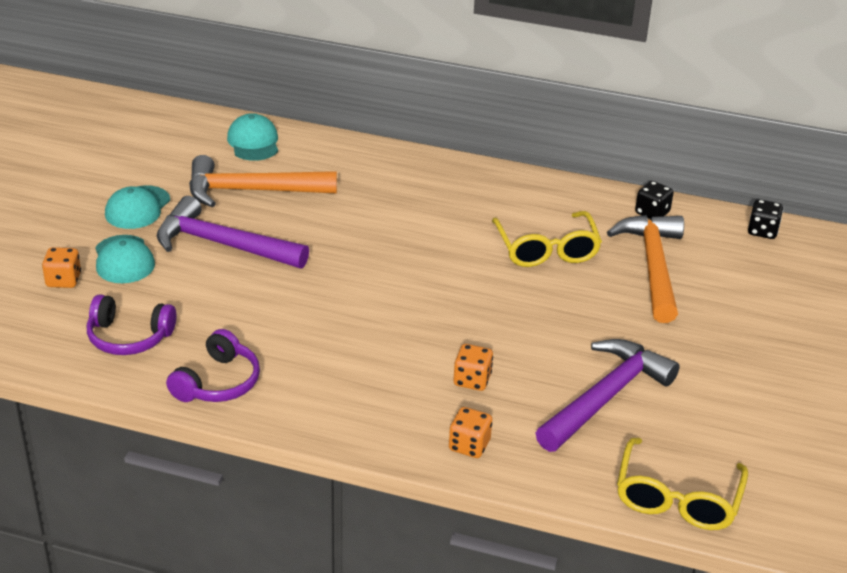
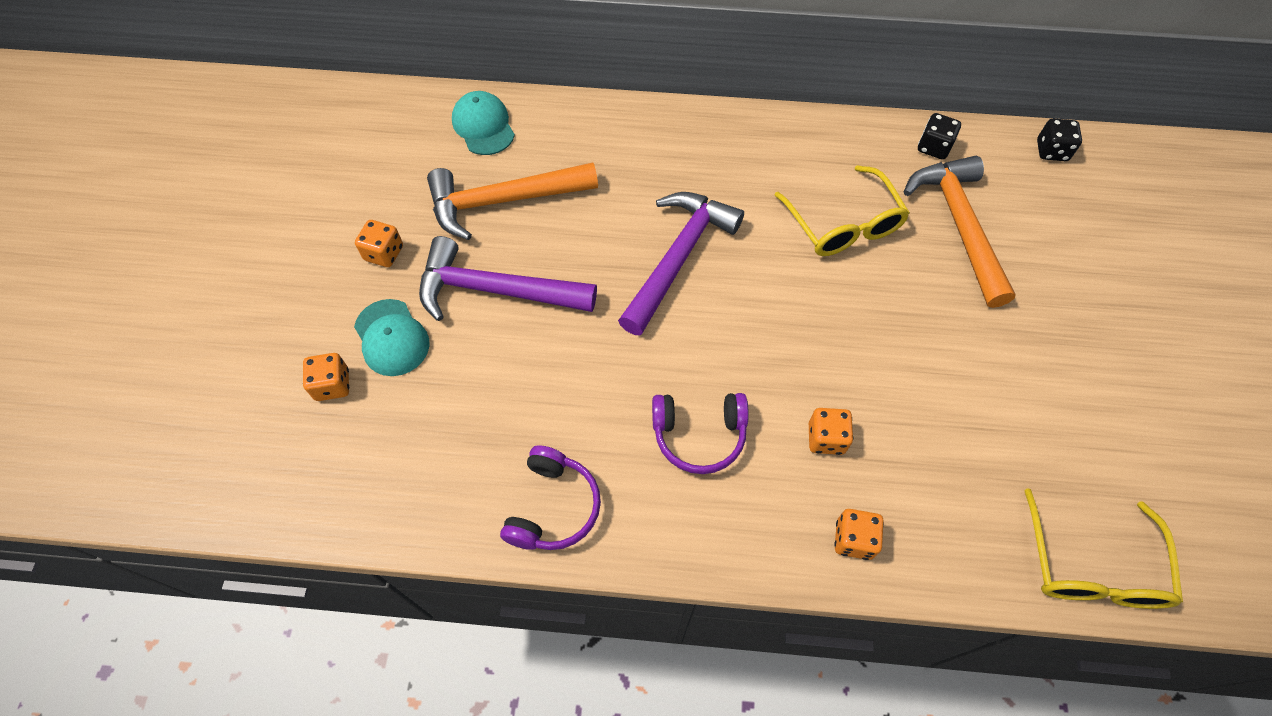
camera: 10 degrees left, 25 degrees up
purple headphones [87,294,176,355] -> purple headphones moved to [652,393,749,474]
turquoise cap [105,185,170,229] -> orange dice [355,220,403,267]
purple hammer [536,339,680,452] -> purple hammer moved to [618,192,744,336]

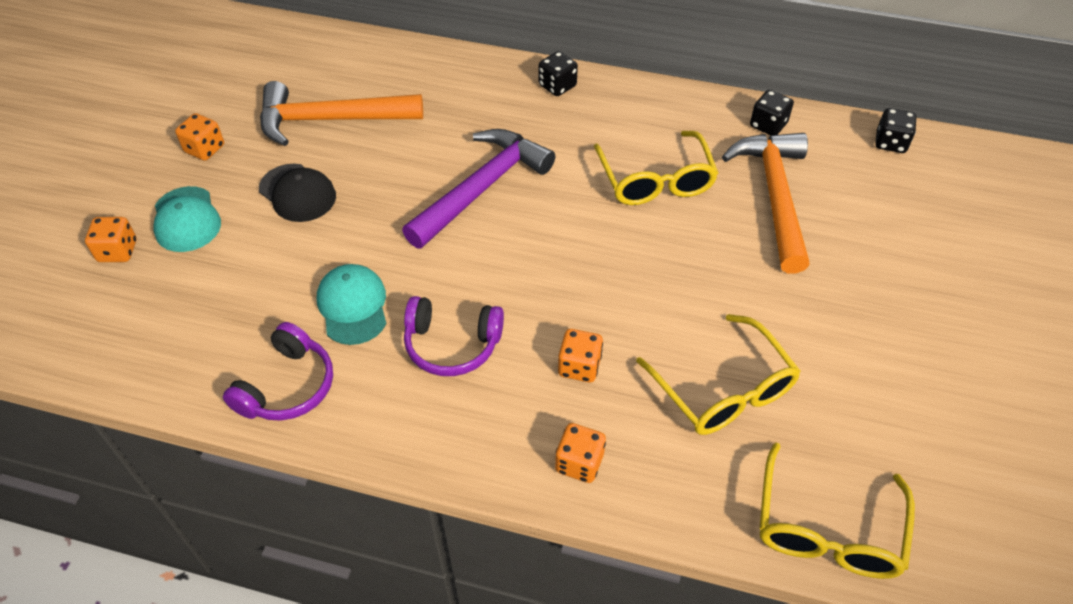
camera: 10 degrees right, 10 degrees down
purple hammer [419,236,597,321] -> black cap [259,164,336,222]
turquoise cap [452,91,515,155] -> turquoise cap moved to [317,264,386,345]
none -> black dice [539,51,578,96]
none -> yellow glasses [636,314,801,435]

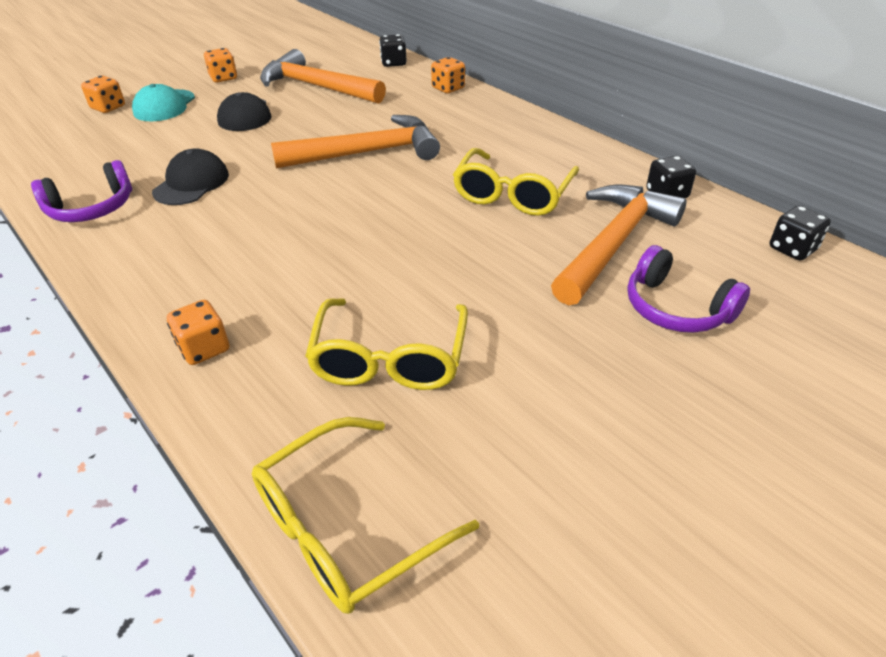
camera: 35 degrees right, 10 degrees down
turquoise cap [317,264,386,345] -> black cap [152,148,229,205]
purple hammer [402,129,555,248] -> orange hammer [271,115,440,169]
purple headphones [404,296,504,376] -> purple headphones moved to [627,245,750,333]
black dice [539,51,578,96] -> black dice moved to [379,34,407,67]
orange dice [558,329,603,382] -> orange dice moved to [431,57,465,93]

